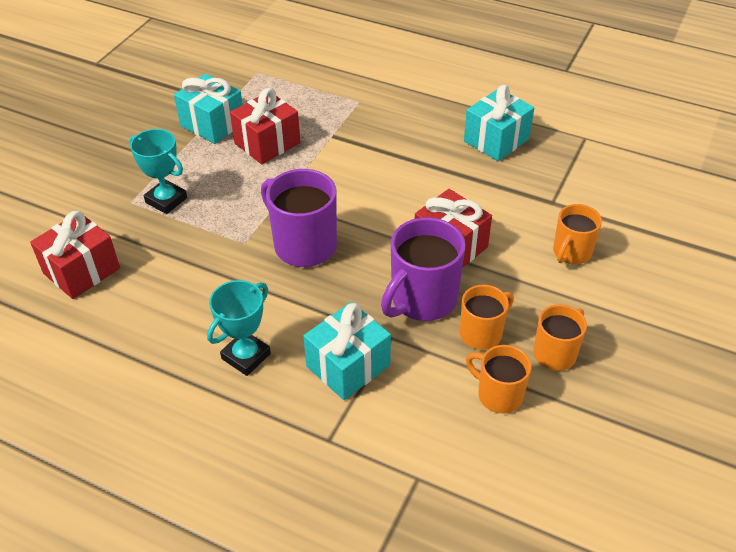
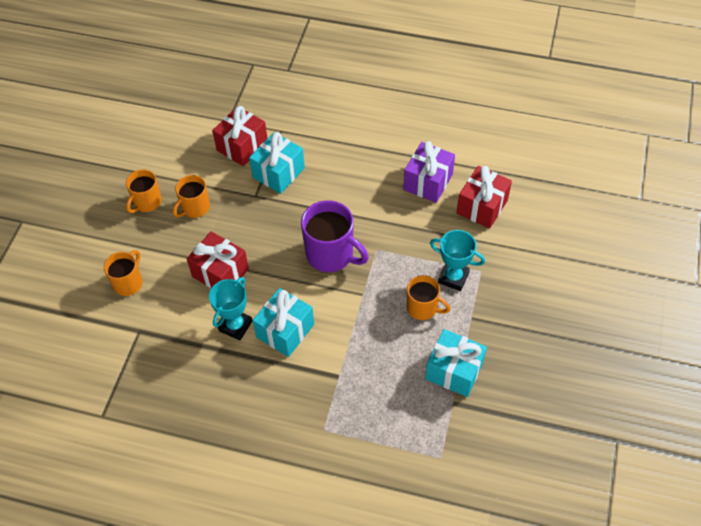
camera: 170 degrees right, 10 degrees up
turquoise trophy [207,280,271,376] -> turquoise trophy moved to [209,277,252,340]
red gift [230,88,300,164] -> red gift moved to [212,106,268,166]
purple mug [381,217,466,321] -> none
turquoise gift [464,85,534,161] -> turquoise gift moved to [252,288,314,357]
orange mug [466,345,531,414] -> orange mug moved to [407,275,451,320]
none -> purple gift [403,141,455,203]

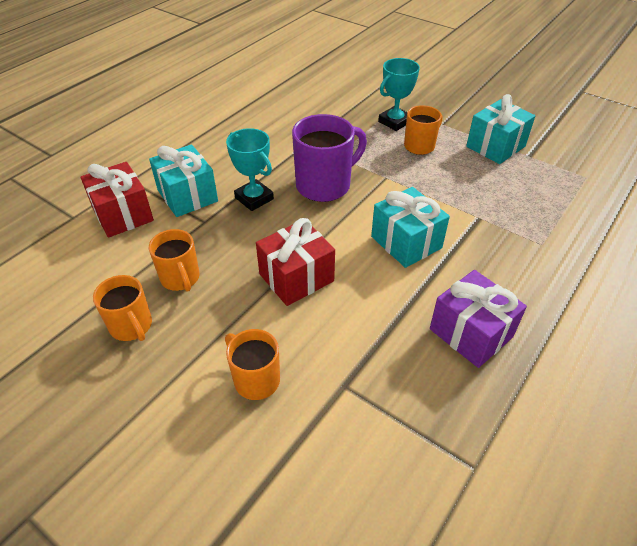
camera: 70 degrees left, 10 degrees down
turquoise trophy [209,277,252,340] -> turquoise trophy moved to [226,128,274,211]
purple gift [403,141,455,203] -> purple gift moved to [430,270,527,368]
red gift [457,166,512,229] -> none

